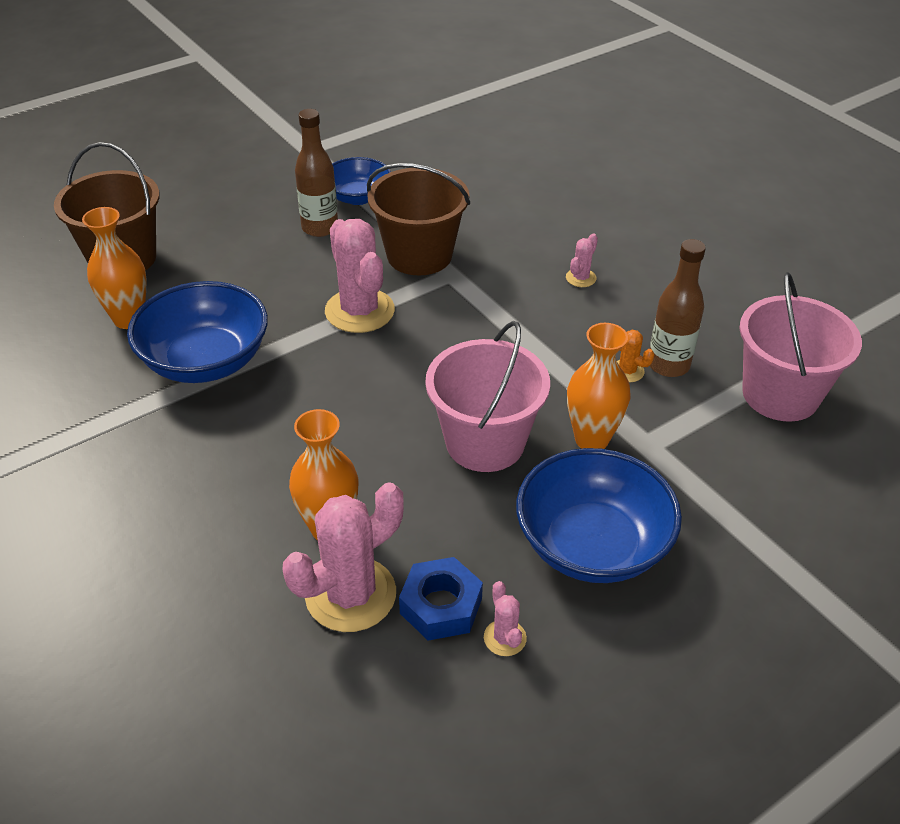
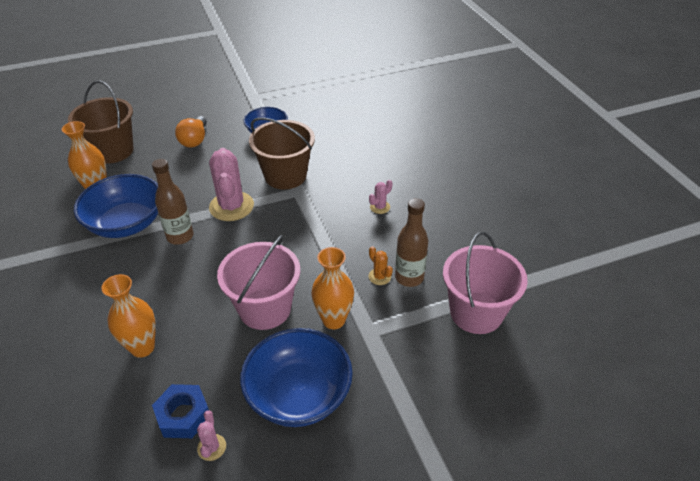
camera: 15 degrees right, 0 degrees up
pink cactus [282,482,404,632] -> none
brown bottle [295,109,338,237] -> brown bottle moved to [152,159,194,244]
none -> orange light bulb [175,116,207,148]

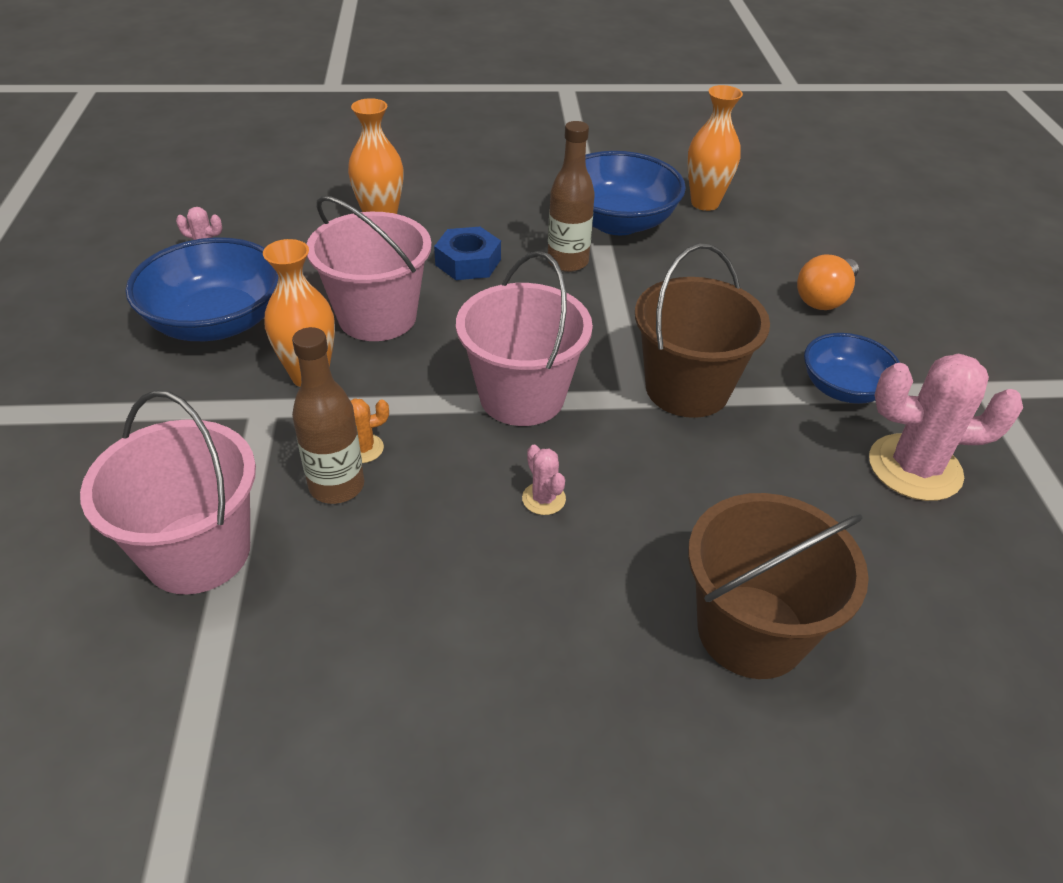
camera: 105 degrees right, 0 degrees up
brown bucket [68,80,134,164] -> brown bucket moved to [688,493,869,679]
blue nut [152,384,209,438] -> blue nut moved to [434,227,501,280]
orange light bulb [175,116,207,148] -> orange light bulb turned 75 degrees counterclockwise [797,255,859,310]
pink cactus [209,148,254,221] -> pink cactus moved to [869,353,1023,501]
none -> pink bucket [456,251,593,426]

